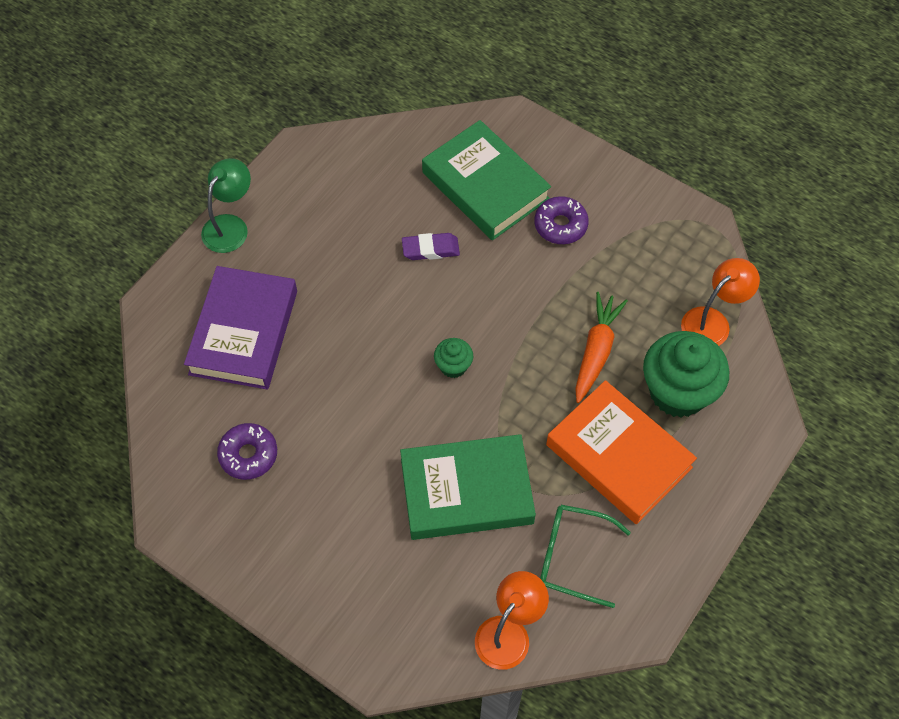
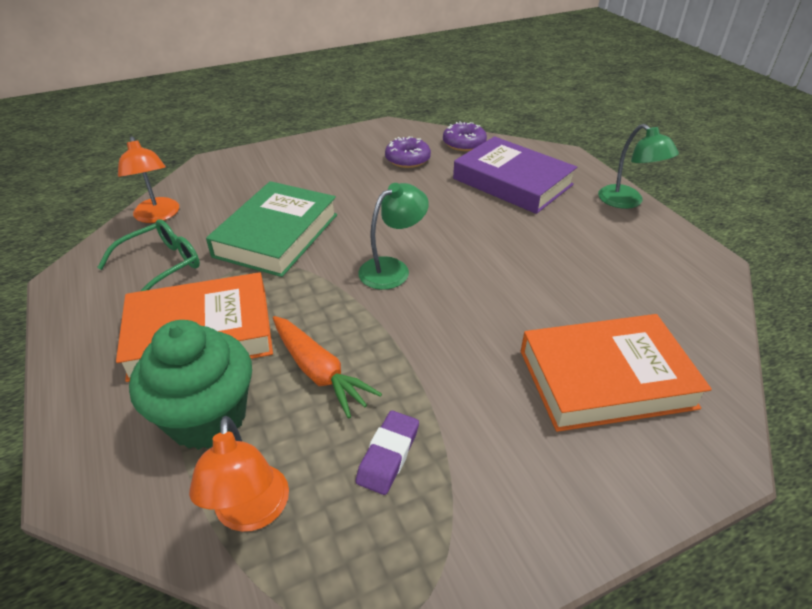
camera: 120 degrees right, 20 degrees down
purple eraser [402,233,460,260] -> purple eraser moved to [355,411,419,495]
green book [422,120,551,240] -> orange book [521,314,712,432]
green cupcake [434,338,473,378] -> green lamp [358,183,429,290]
purple donut [534,196,589,244] -> purple donut moved to [443,121,487,151]

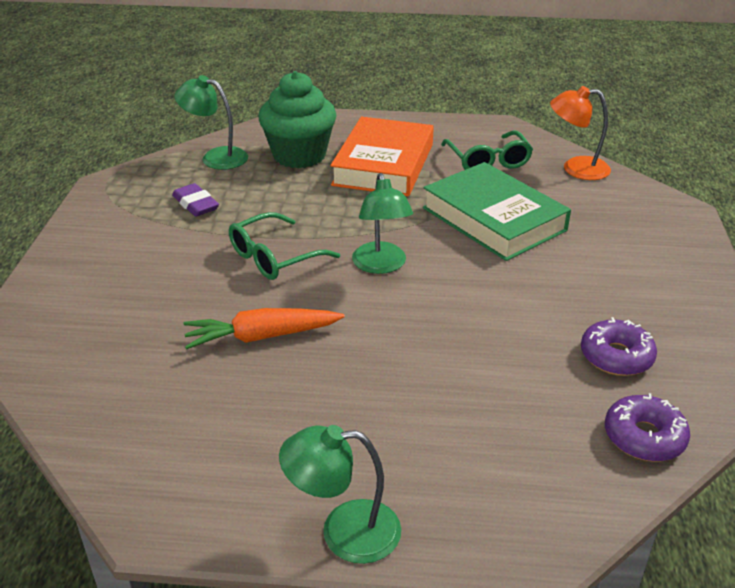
camera: 120 degrees right, 5 degrees down
orange lamp [189,416,289,532] -> green lamp [174,75,248,170]
orange carrot [273,316,382,418] -> orange carrot moved to [184,308,345,349]
purple book [453,136,577,214] -> none
orange book [521,314,712,432] -> none
none -> green glasses [229,212,340,280]

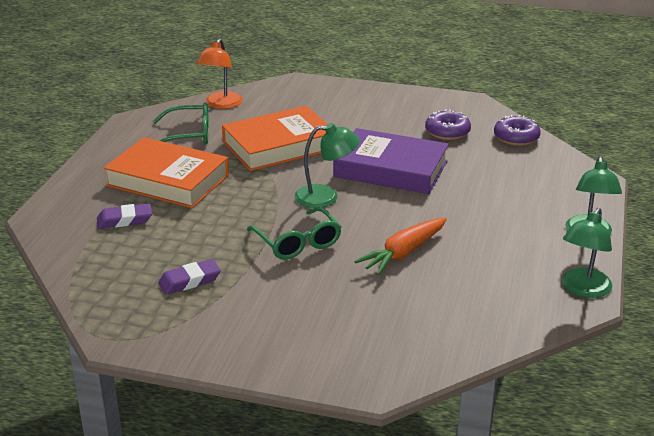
camera: 80 degrees left, 5 degrees down
green lamp [174,75,248,170] -> green lamp moved to [562,208,612,298]
orange carrot [184,308,345,349] -> orange carrot turned 45 degrees clockwise [354,218,447,275]
green cupcake [258,71,336,168] -> purple eraser [97,203,152,229]
green book [423,162,571,261] -> orange book [222,106,327,171]
none -> purple book [333,128,449,194]

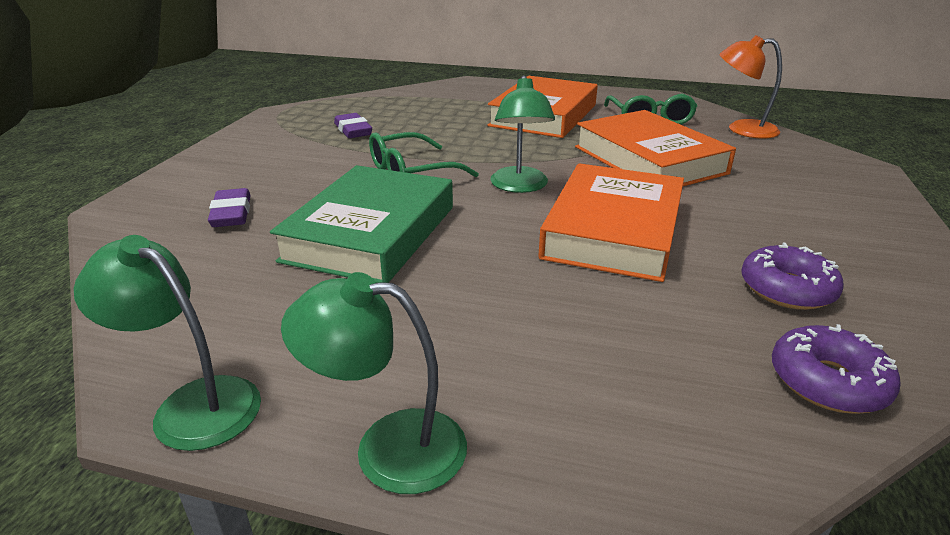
camera: 90 degrees right, 0 degrees up
purple eraser [97,203,152,229] -> purple eraser moved to [208,188,251,227]
purple book [333,128,449,194] -> orange book [538,163,684,282]
orange carrot [354,218,447,275] -> green book [270,165,453,283]

